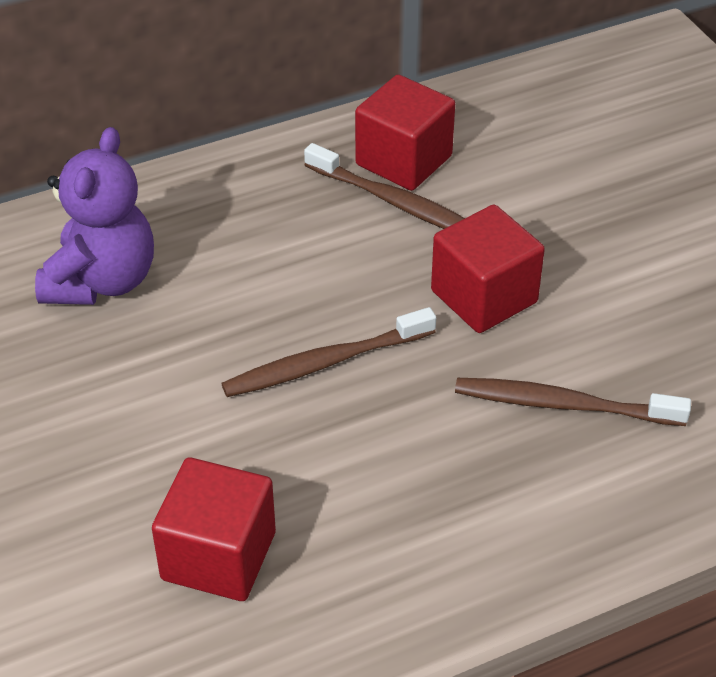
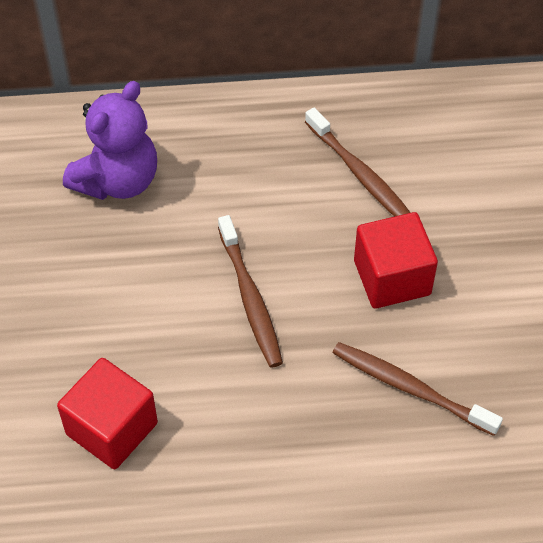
camera: 20 degrees right, 10 degrees up
brown toothbrush [221,307,436,397] -> brown toothbrush turned 105 degrees counterclockwise [218,215,283,368]
red cube [355,75,455,191] -> none

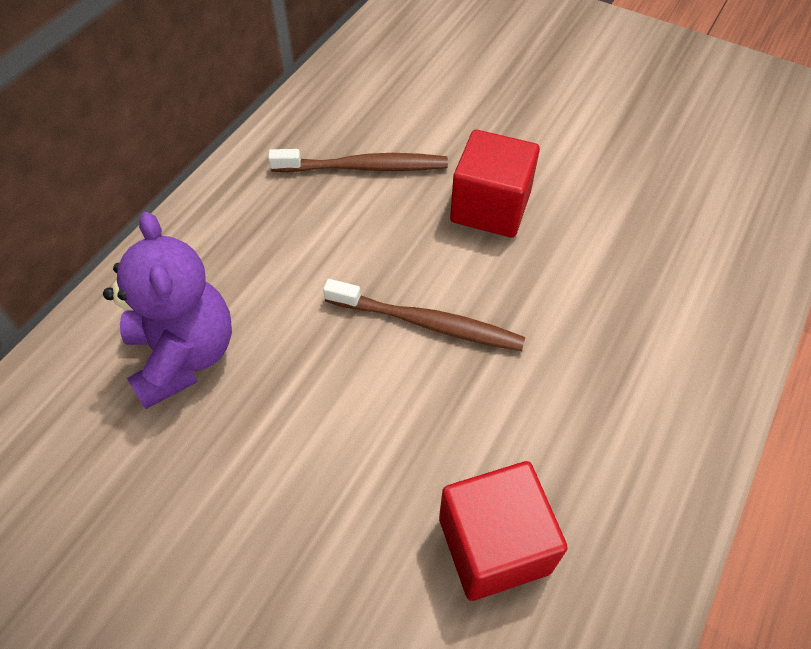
camera: 55 degrees left, 0 degrees up
brown toothbrush [332,342,503,436] -> none

